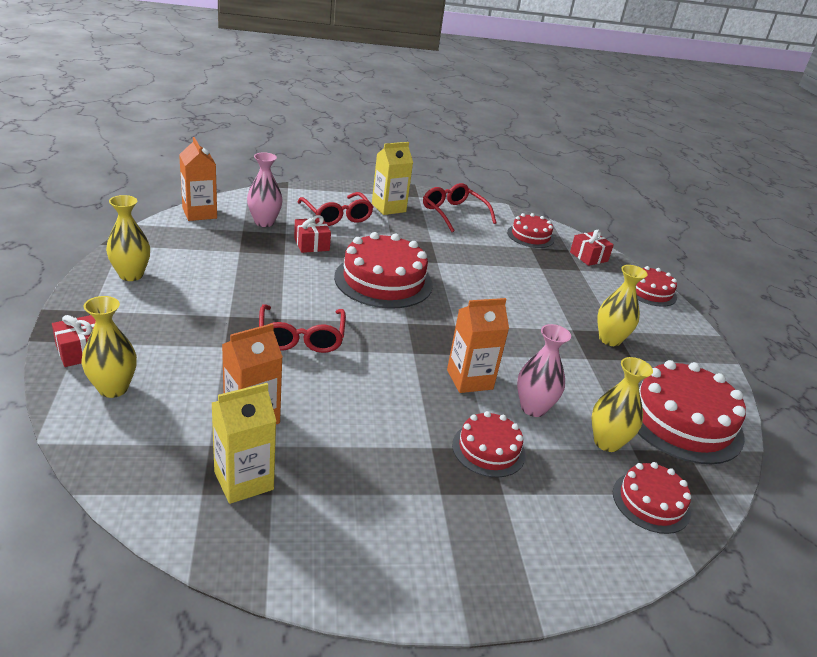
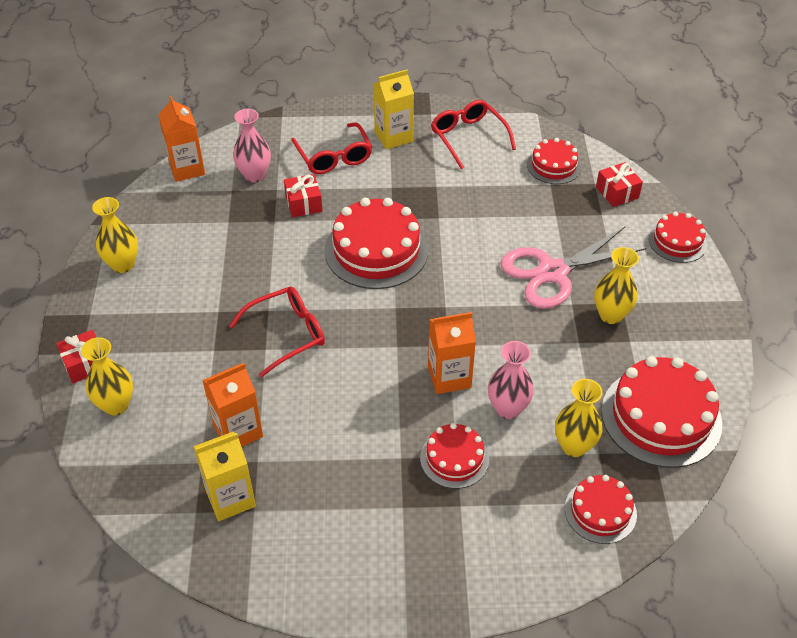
camera: 10 degrees right, 15 degrees up
red glasses [259,304,346,353] -> red glasses turned 120 degrees counterclockwise [229,287,325,377]
none -> pink scissors [501,227,647,309]

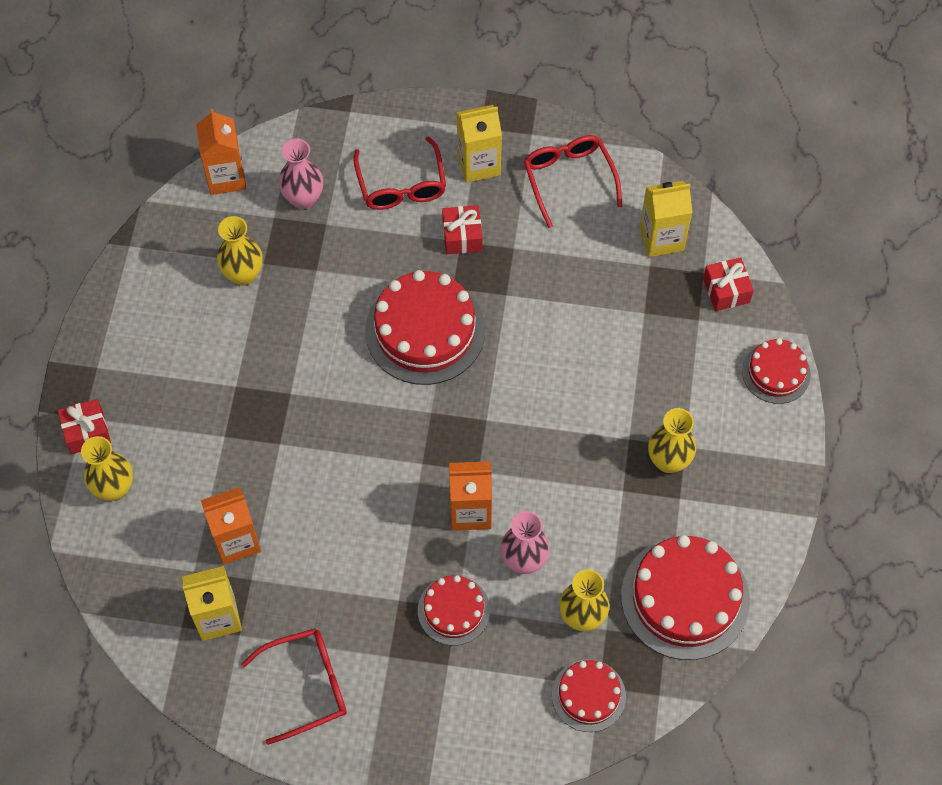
camera: 10 degrees right, 15 degrees up
yellow vase [92,197,138,273] -> yellow vase moved to [217,216,263,286]
red glasses [229,287,325,377] -> red glasses moved to [241,628,347,745]
red gift [284,174,322,217] -> red gift moved to [442,205,482,254]
pink scissors [501,227,647,309] -> none
red cake [527,138,581,184] -> yellow carton [640,181,693,257]

